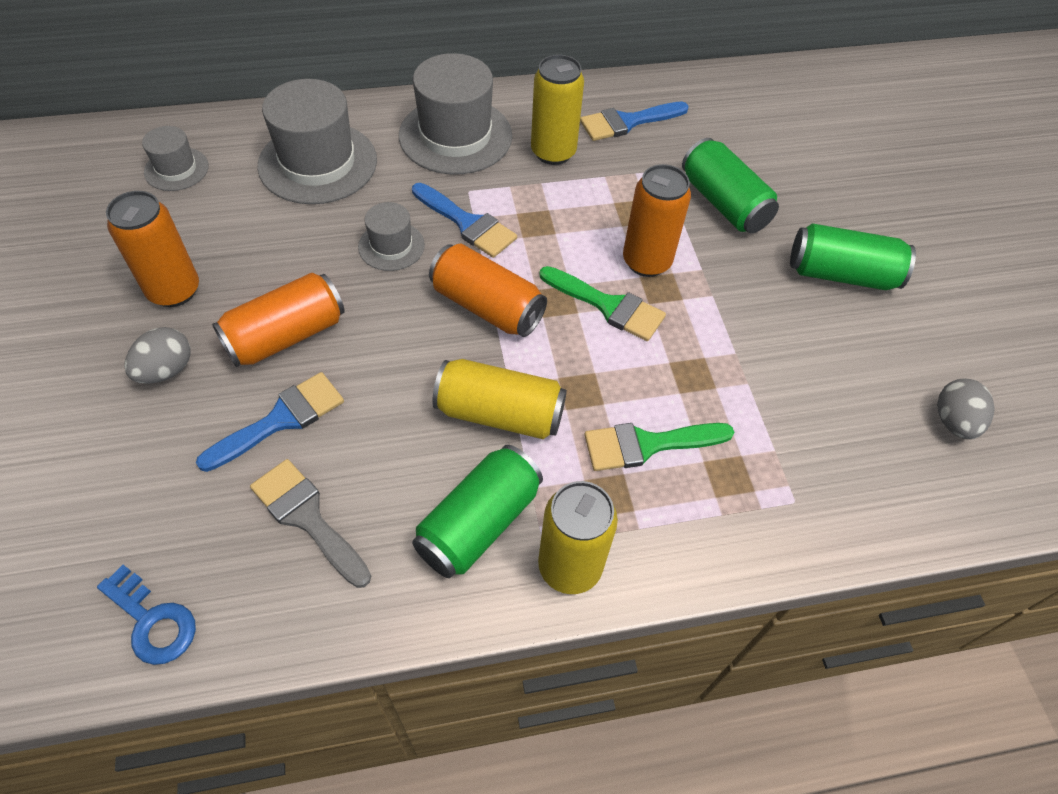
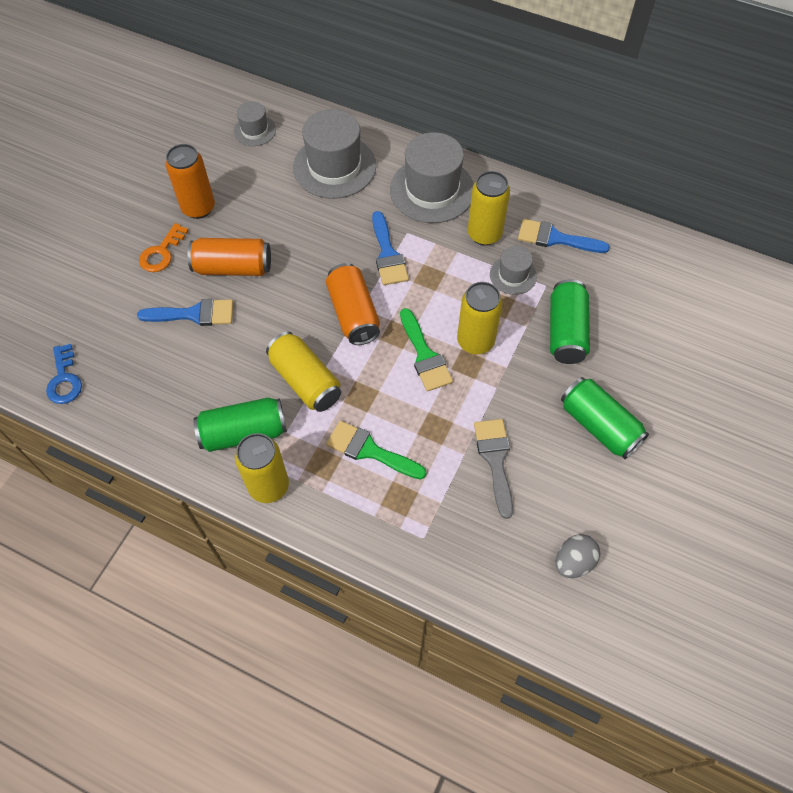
camera: 40 degrees right, 5 degrees up
grey egg [124,327,191,384] -> orange key [139,223,189,272]
grey brush [250,459,371,588] -> grey brush moved to [474,419,513,519]
grey hat [358,202,425,271] -> grey hat moved to [490,246,537,295]
orange can [623,164,691,277] -> yellow can [457,282,503,355]

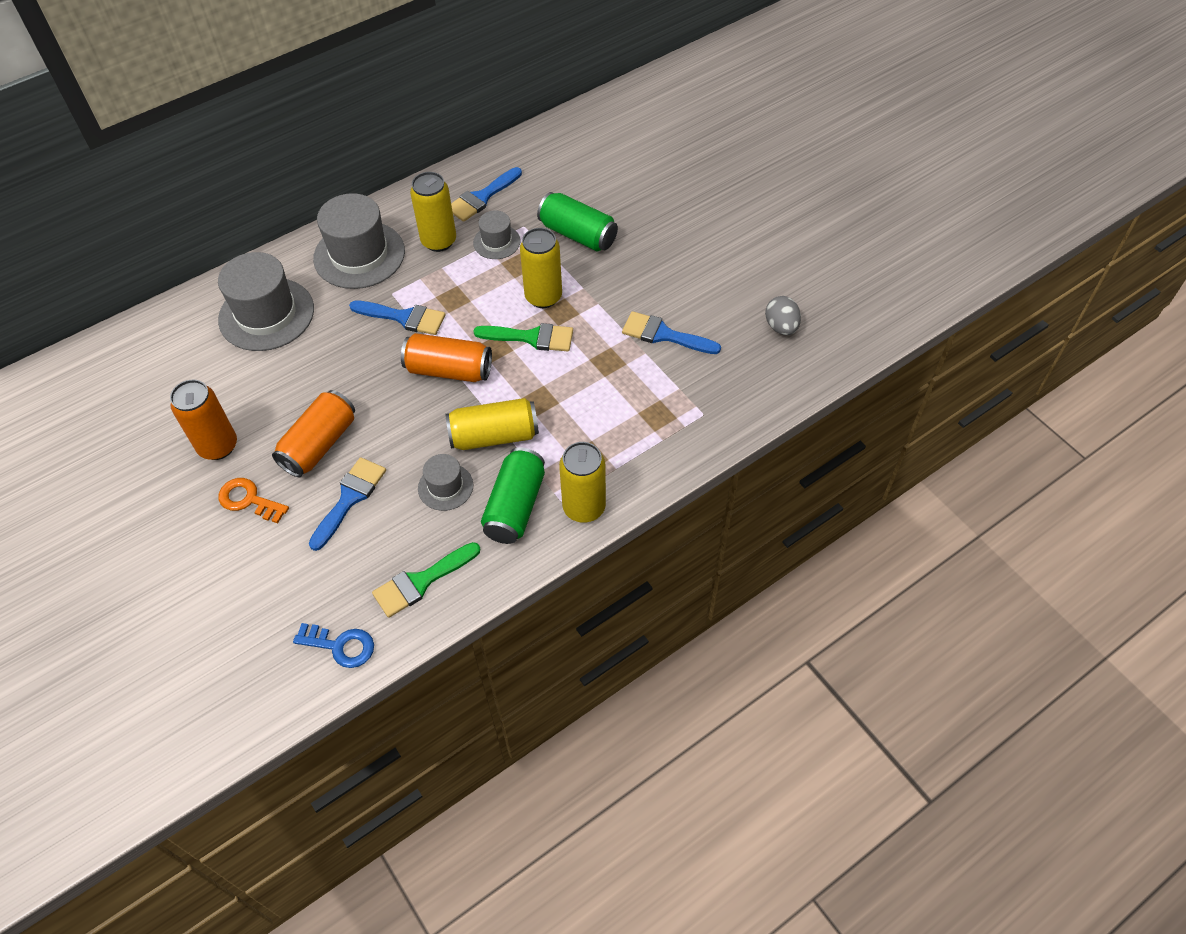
camera: 60 degrees left, 5 degrees down
orange key [139,223,189,272] -> orange key turned 150 degrees clockwise [218,478,289,523]
grey hat [234,101,276,146] -> grey hat moved to [418,454,473,511]
green brush [326,421,427,480] -> green brush moved to [372,542,480,618]
grey brush [474,419,513,519] -> blue brush [622,311,721,354]
green can [561,377,649,459] -> none

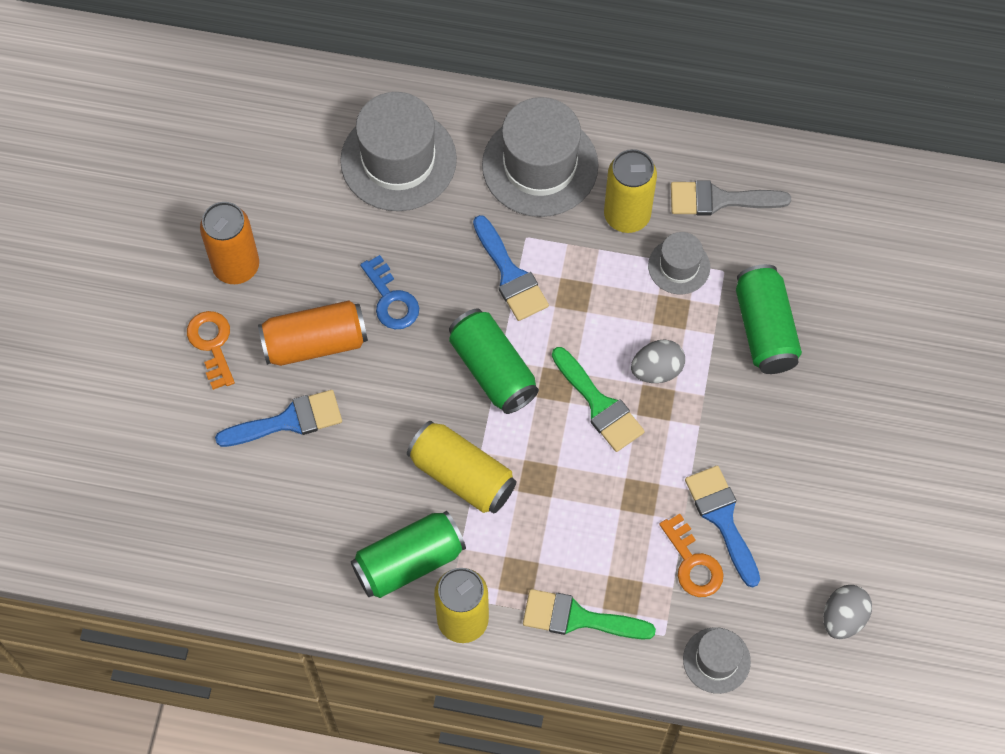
camera: 45 degrees right, 10 degrees up
blue key [293,623,374,668] -> blue key moved to [360,255,419,329]
green brush [372,542,480,618] -> green brush moved to [523,589,656,640]
orange can [401,333,492,382] -> green can [449,309,539,414]
grey hat [418,454,473,511] -> grey hat moved to [683,627,751,694]
blue brush [451,167,522,222] -> grey brush [671,180,791,216]
yellow can [520,228,562,308] -> grey egg [631,339,685,383]
none -> orange key [659,514,724,597]

